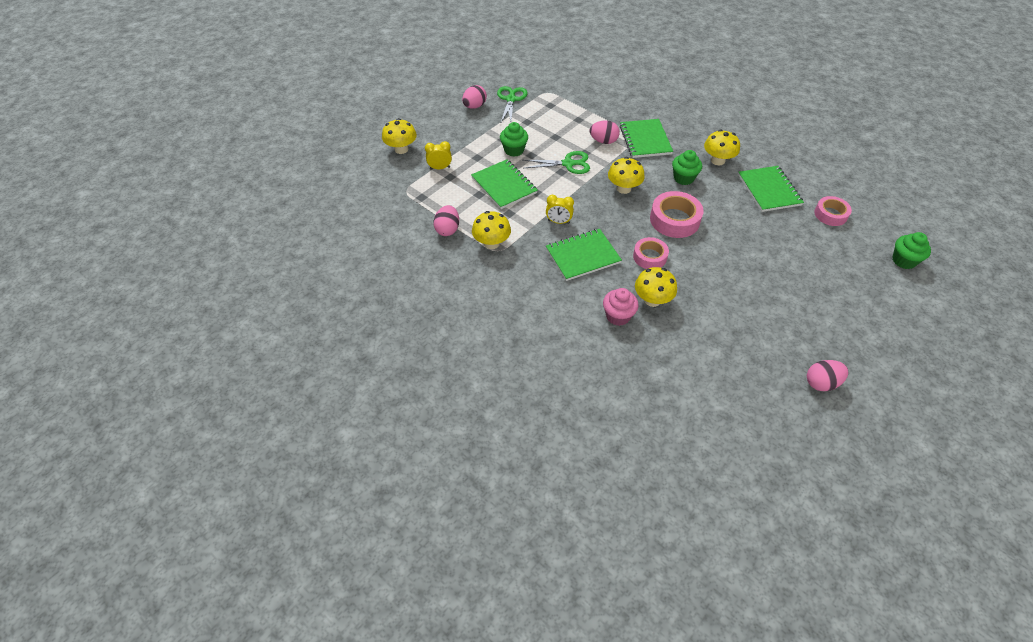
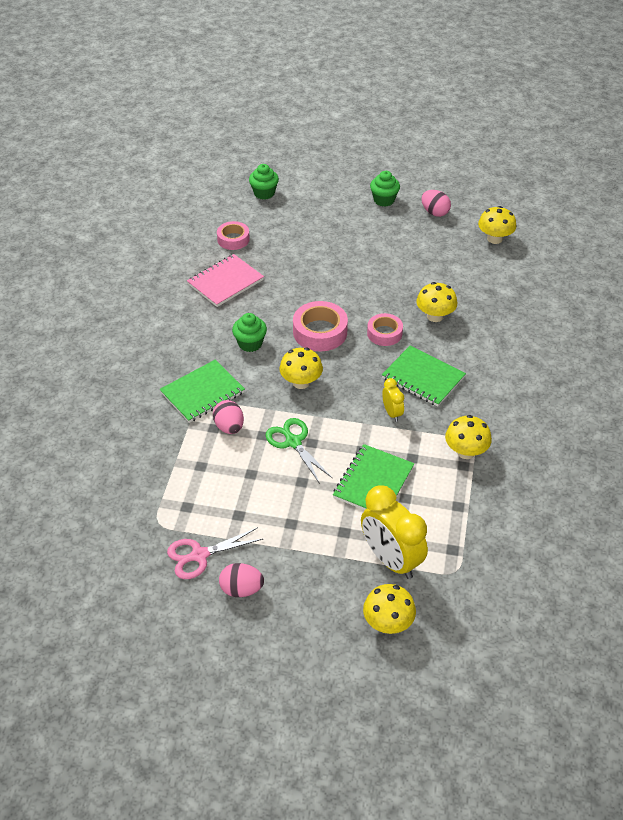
camera: 120 degrees left, 5 degrees down
yellow clock [425,141,452,169] -> yellow clock [361,485,428,579], size x2.06
pink egg [433,205,459,236] -> none
green scissors [497,86,528,124] -> pink scissors [167,527,263,579]
green cupcake [500,122,528,157] -> green cupcake moved to [370,171,400,207]
pink cupcake [603,288,639,326] -> none
yellow mushroom [704,130,740,165] -> yellow mushroom moved to [478,206,516,244]
green notebook [738,166,804,212] -> pink notebook [187,254,264,307]

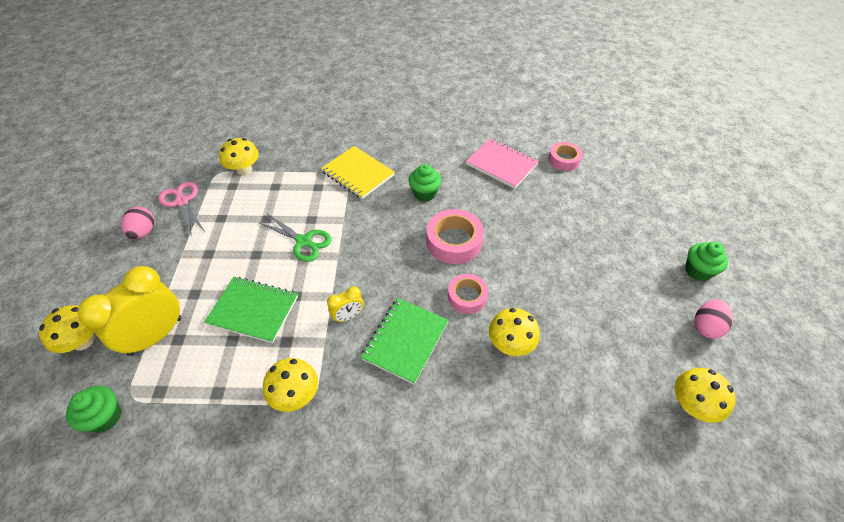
camera: 80 degrees right, 5 degrees up
green notebook [159,360,245,423] -> yellow notebook [321,146,395,199]
pink egg [213,400,244,434] -> none
green cupcake [249,164,279,200] -> green cupcake moved to [66,386,121,433]
green scissors [265,418,332,484] -> green scissors turned 75 degrees clockwise [258,214,332,262]
yellow mushroom [279,348,323,389] -> yellow mushroom moved to [219,138,259,176]

